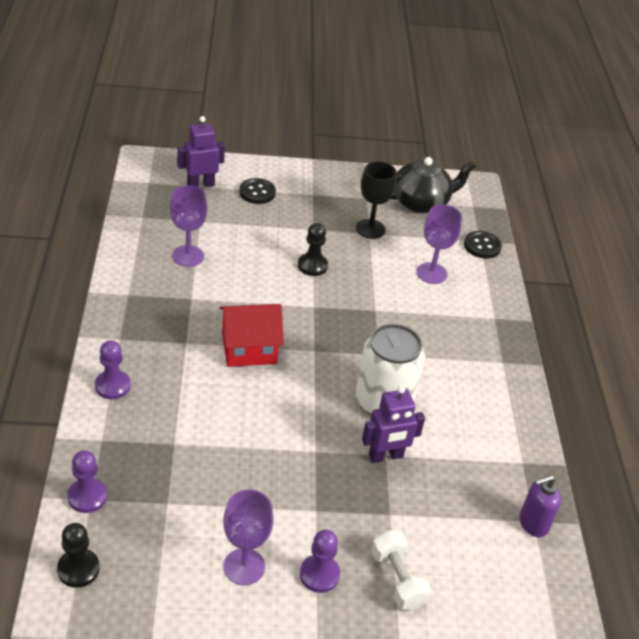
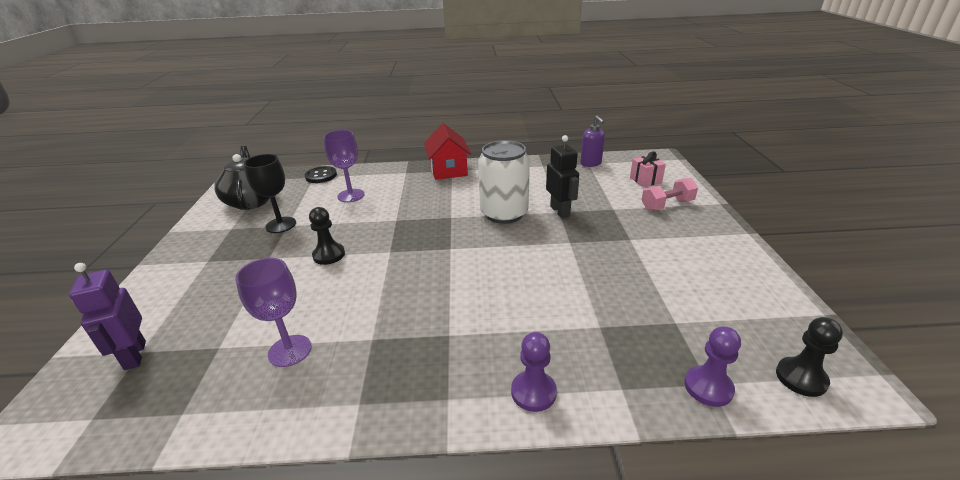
camera: 85 degrees left, 10 degrees down
red house [219,304,284,367] -> red house moved to [424,123,471,180]
purple goblet [223,489,274,585] -> none
black button [239,178,276,204] -> none
purple pawn [300,530,340,593] -> none
purple robot [362,385,425,463] -> black robot [546,135,579,218]
white dumbbell [371,530,431,610] -> pink dumbbell [641,178,698,211]
none -> pink gift [630,151,666,187]

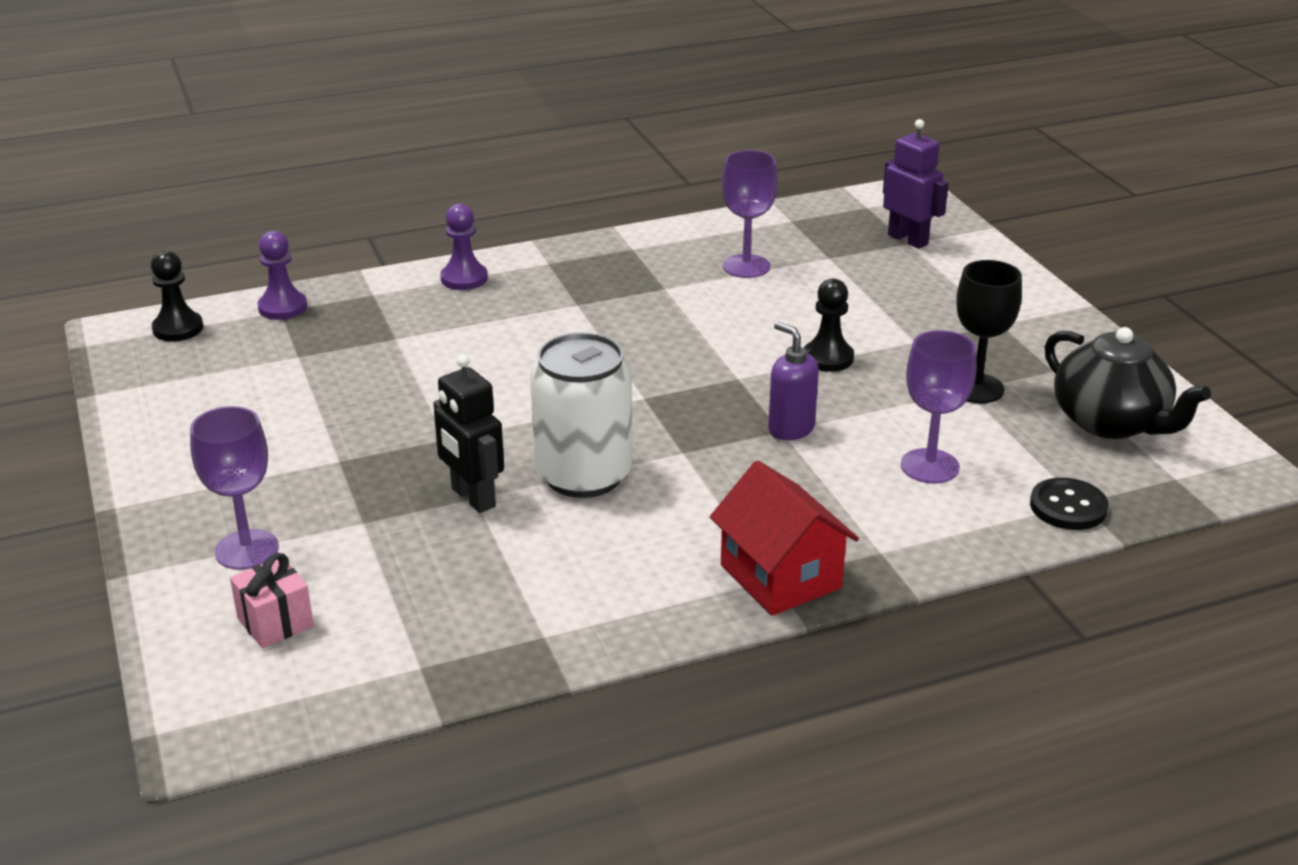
camera: 160 degrees right, 0 degrees up
purple soap dispenser [580,116,605,167] -> purple soap dispenser moved to [768,322,819,440]
pink dumbbell [641,178,698,211] -> purple goblet [190,406,279,570]

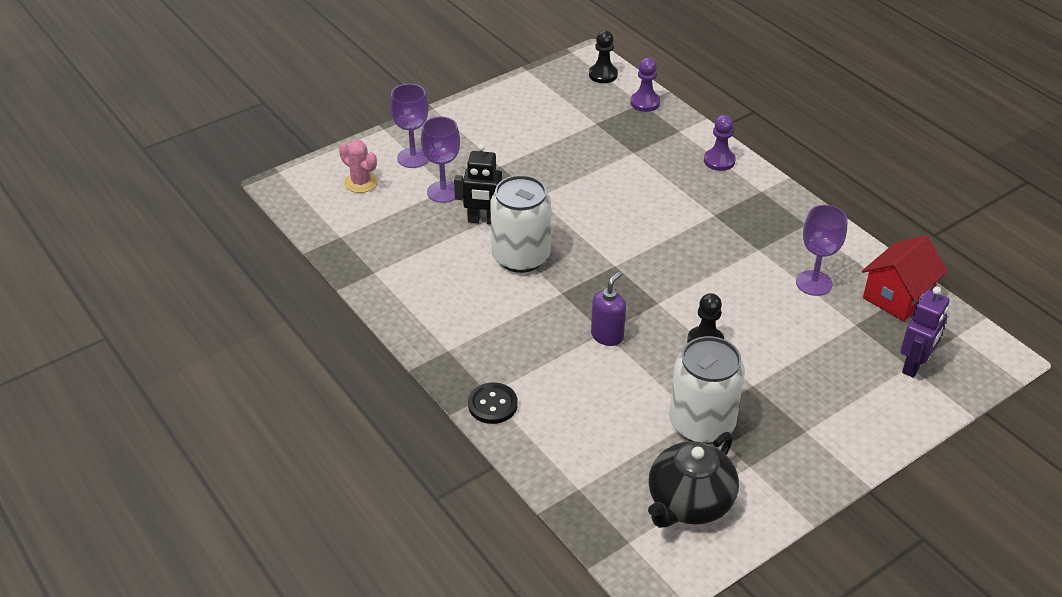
camera: 75 degrees right, 10 degrees up
pink gift [230,553,314,648] -> pink cactus [339,139,378,193]
black robot [433,355,504,513] -> black robot turned 120 degrees counterclockwise [454,144,503,224]
red house [710,460,859,616] -> red house moved to [862,235,948,321]
purple goblet [901,330,977,483] -> purple goblet moved to [421,116,460,203]
black goblet [956,260,1022,403] -> white can [669,336,745,444]
black button [1030,478,1108,530] -> black button moved to [468,382,518,424]

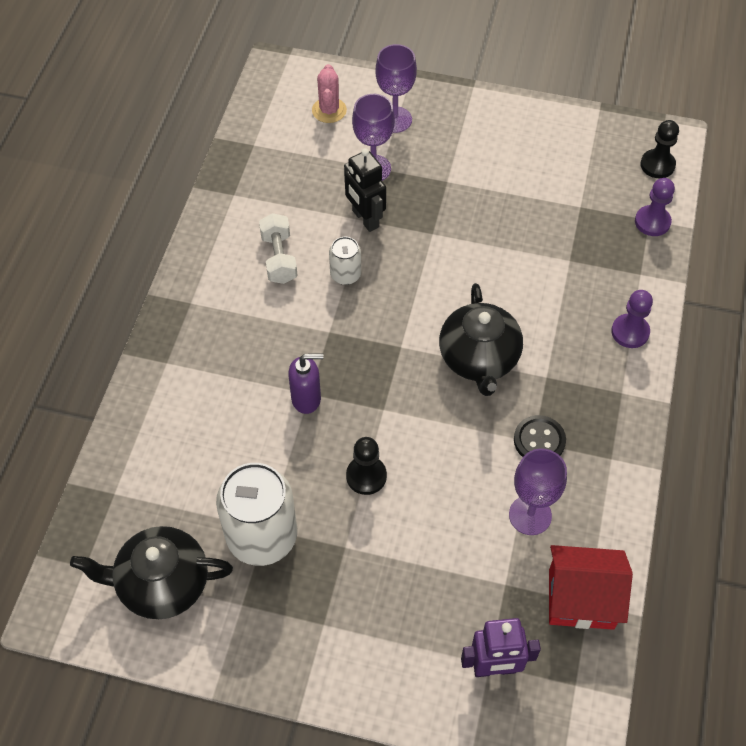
camera: 50 degrees right, 15 degrees up
black button [468,382,518,424] -> black button moved to [514,415,566,457]
white can [490,175,551,273] -> white can [329,237,361,285], size x0.50
none -> white dumbbell [259,213,298,284]
none -> black teapot [439,283,523,396]

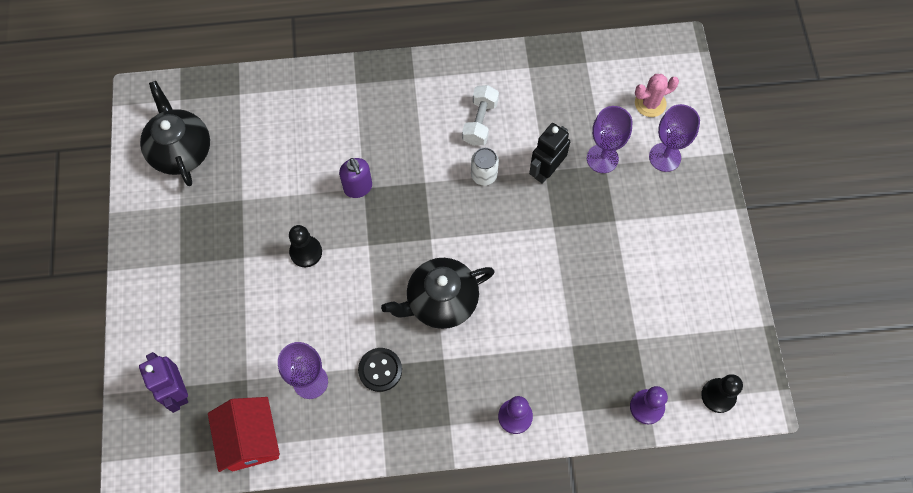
camera: 70 degrees right, 10 degrees up
white can [216,463,297,566] -> none
white dumbbell [259,213,298,284] -> white dumbbell turned 45 degrees counterclockwise [462,85,499,146]

